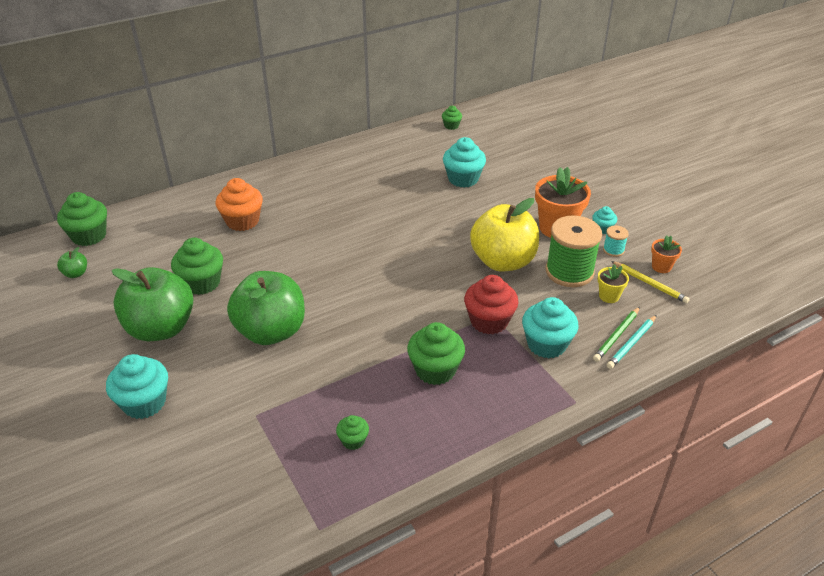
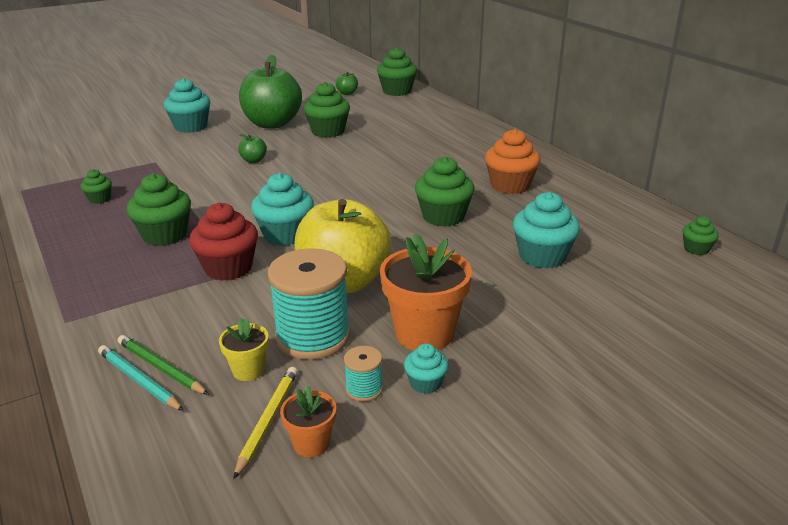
camera: 90 degrees right, 10 degrees down
orange cupcake [216,178,263,231] -> orange cupcake moved to [485,129,541,194]
green apple [227,271,305,345] -> green apple [238,134,267,163], size x0.40
turquoise cupcake [522,297,579,358] -> turquoise cupcake moved to [251,173,314,246]
green spool [546,215,602,287] -> turquoise spool [268,248,350,360]
yellow pencil [611,261,690,303] -> yellow pencil turned 150 degrees clockwise [233,367,298,479]
none -> green cupcake [415,156,474,227]

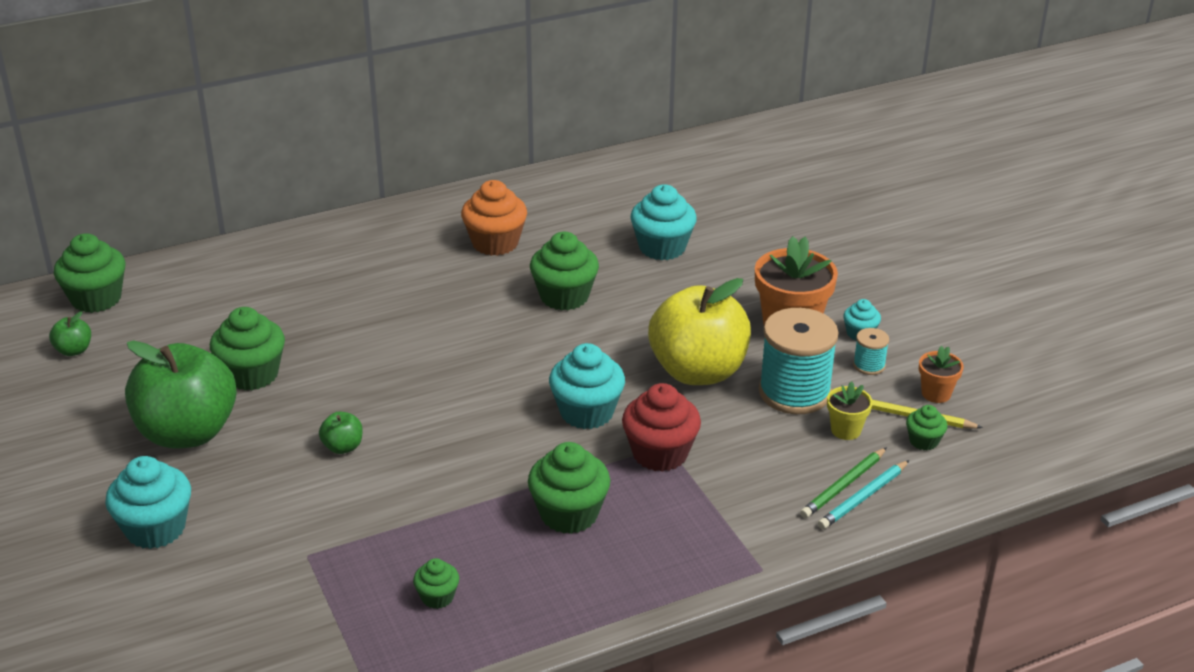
camera: 85 degrees left, 5 degrees up
green cupcake [683,216,719,255] -> green cupcake moved to [906,405,947,450]

